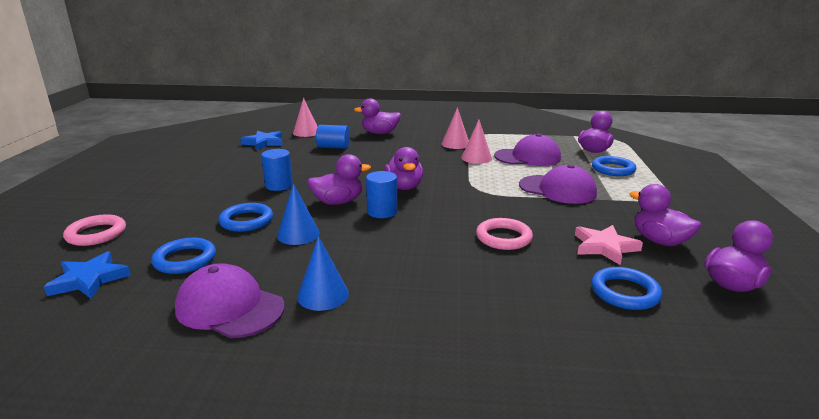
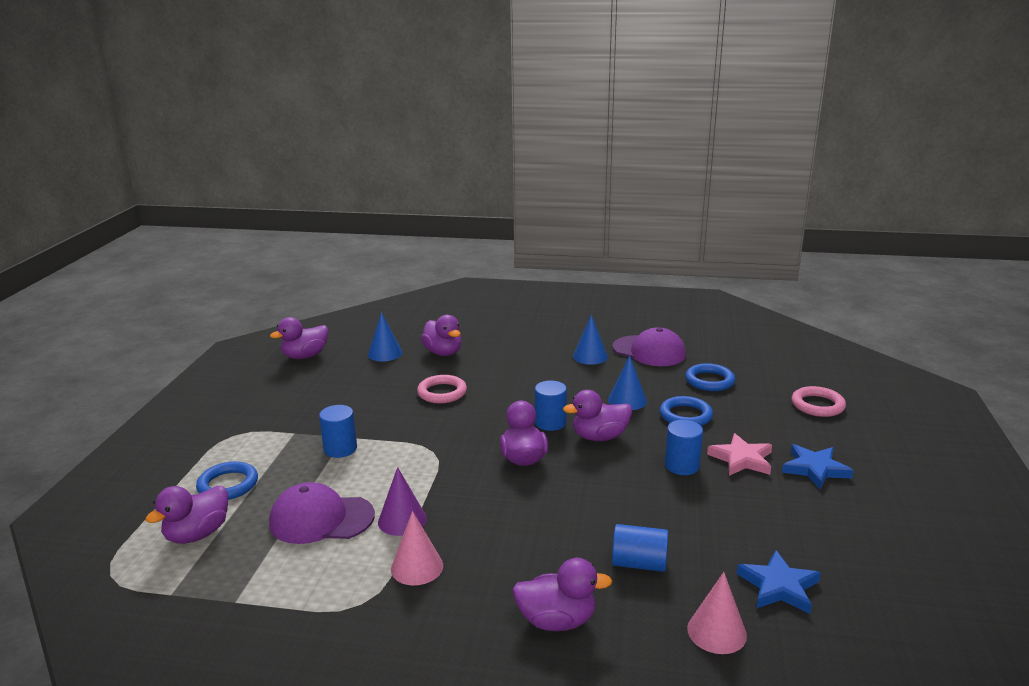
camera: 175 degrees left, 0 degrees up
blue star [44,251,131,299] -> blue star moved to [782,444,854,489]
pink cone [461,120,492,164] -> purple cone [378,467,427,536]
purple cap [519,164,597,204] -> blue cylinder [319,405,357,458]
pink star [575,225,643,265] -> pink star moved to [707,433,772,476]
blue ring [591,267,662,310] -> blue cone [368,312,402,361]
purple duck [630,184,701,246] -> purple duck moved to [421,315,462,356]

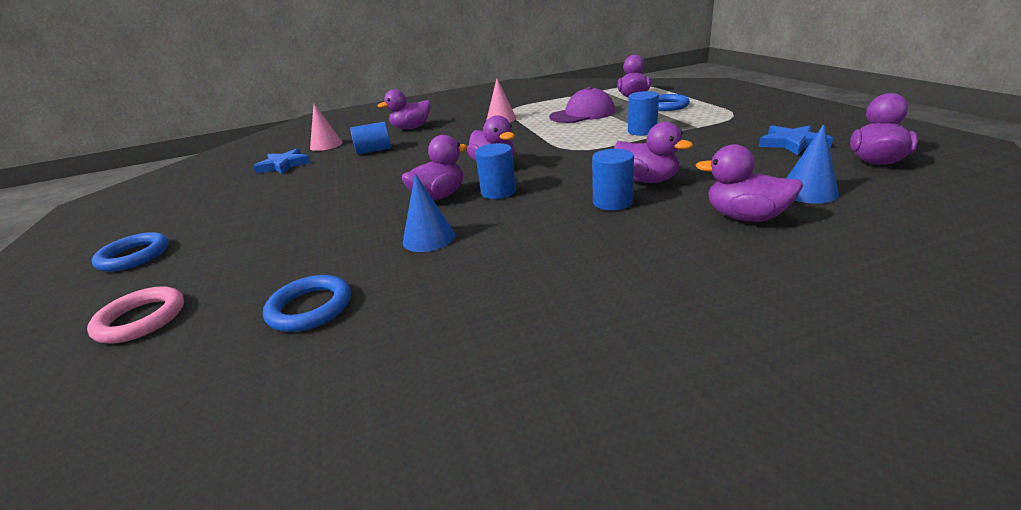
camera: 155 degrees right, 5 degrees up
purple cone [378,467,427,536] -> none
pink ring [417,375,467,404] -> purple duck [614,122,693,183]
blue cone [573,314,608,365] -> none
purple cap [612,327,686,366] -> none
blue ring [660,396,713,426] -> blue ring moved to [91,232,169,272]
blue cylinder [665,420,703,475] -> blue cylinder moved to [592,149,634,211]
pink star [707,433,772,476] -> none
blue star [782,444,854,489] -> blue star moved to [759,125,833,155]

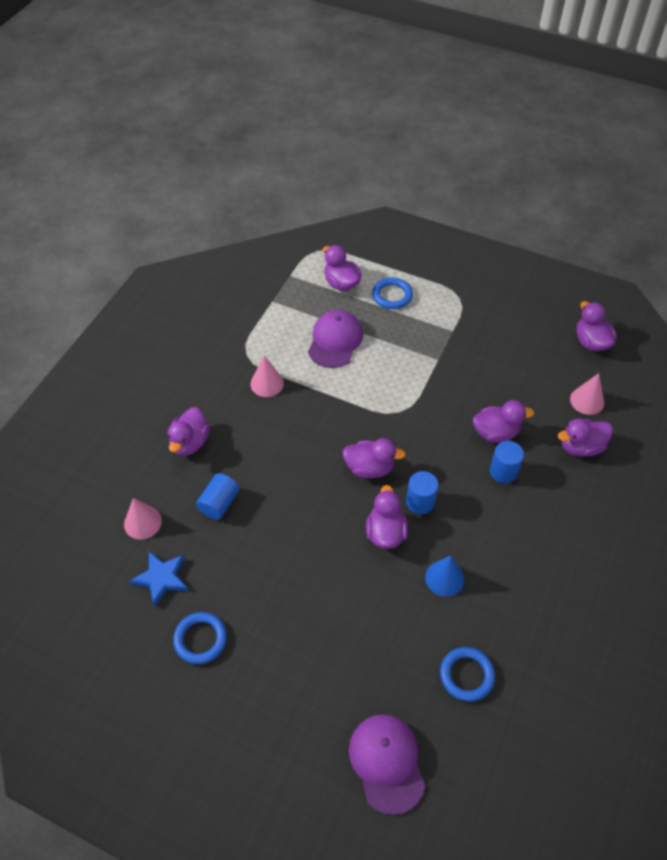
camera: 50 degrees left, 25 degrees up
pink ring [87,286,184,343] -> purple cap [349,714,425,815]
blue ring [91,232,169,272] -> blue ring moved to [173,612,227,664]
blue cylinder [628,91,659,136] -> none
blue star [759,125,833,155] -> none
blue cone [787,124,839,203] -> pink cone [570,373,604,415]

